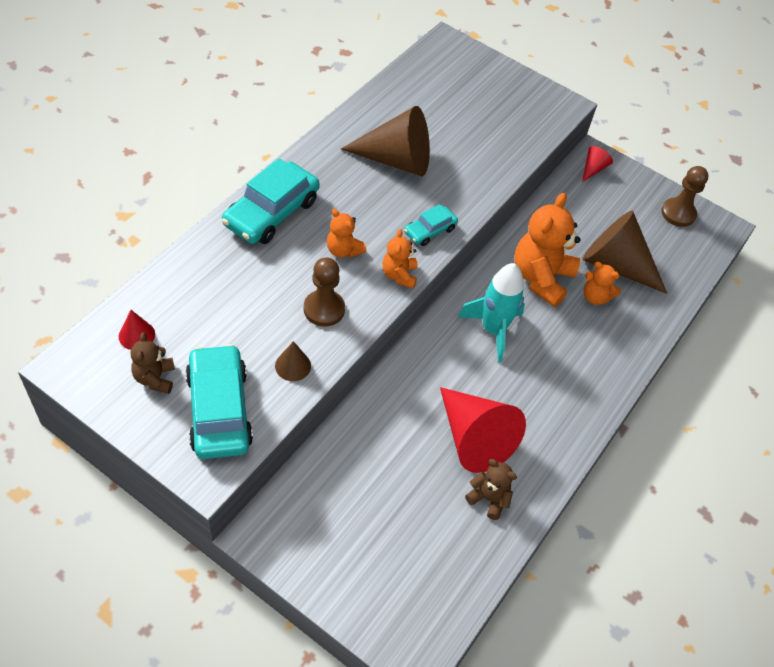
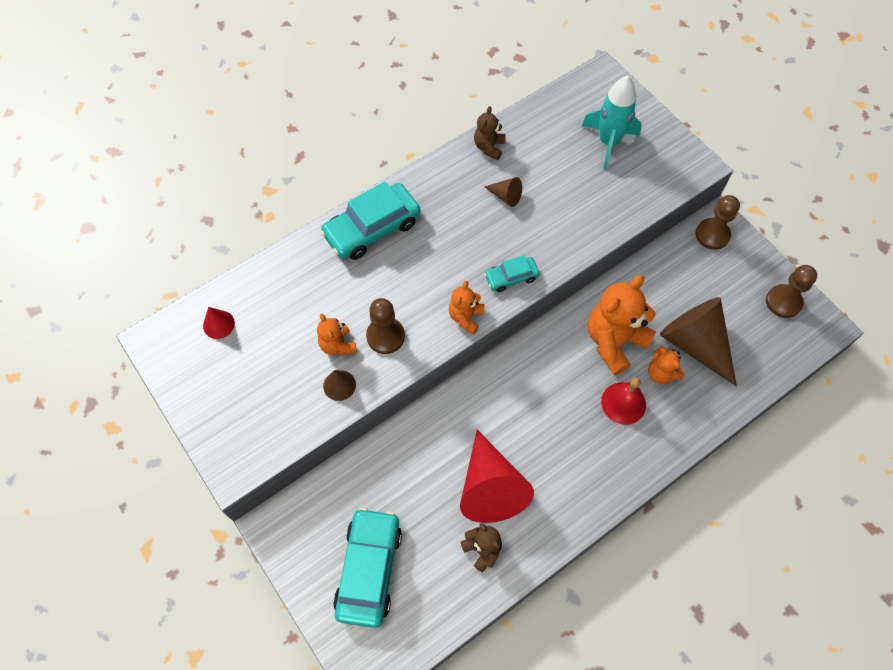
camera: 25 degrees right, 10 degrees up
brown teddy bear [131,332,175,394] -> brown teddy bear moved to [474,106,506,160]
turquoise car [185,344,253,459] -> turquoise car moved to [333,508,402,628]
orange teddy bear [327,209,366,258] -> orange teddy bear moved to [317,314,357,356]
brown cone [341,106,430,176] -> brown cone [484,177,522,207], size x0.45
turquoise rocket [458,263,525,362] -> turquoise rocket moved to [582,76,642,169]
red cone [582,146,613,182] -> brown pawn [695,195,740,250]
none -> red bell [601,378,646,425]

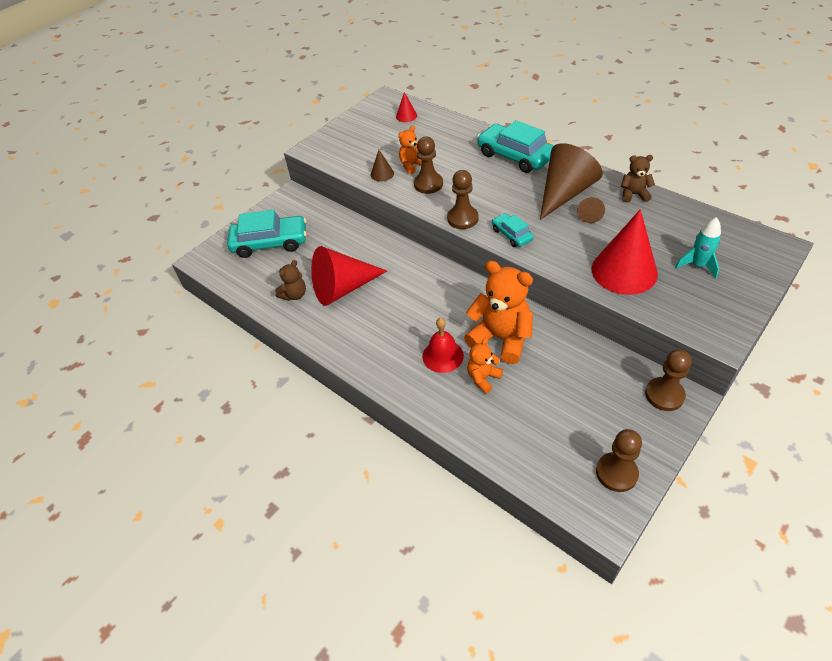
camera: 80 degrees right, 15 degrees down
orange teddy bear [449,281,485,334] -> brown pawn [447,170,478,229]
turquoise rocket [582,76,642,169] -> turquoise rocket [675,217,721,279], size x0.66
brown cone [660,297,737,386] -> brown cone moved to [540,143,603,220]
none -> red cone [592,209,658,295]

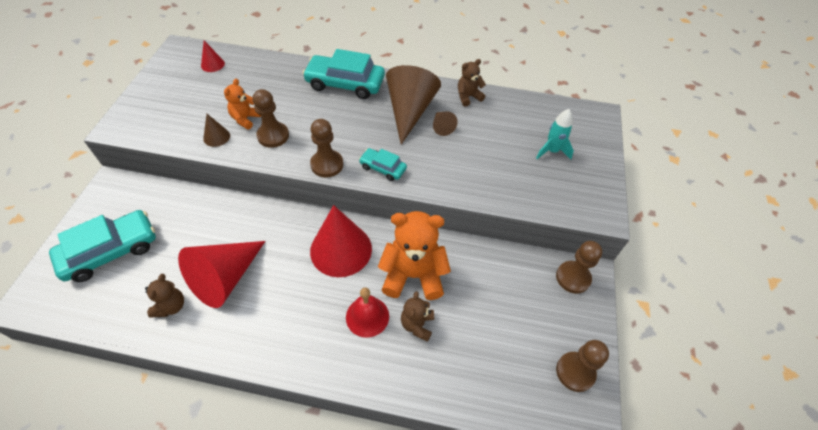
camera: 35 degrees left, 5 degrees up
orange teddy bear [467,338,503,394] -> brown teddy bear [401,291,434,342]
red cone [592,209,658,295] -> red cone moved to [310,205,372,277]

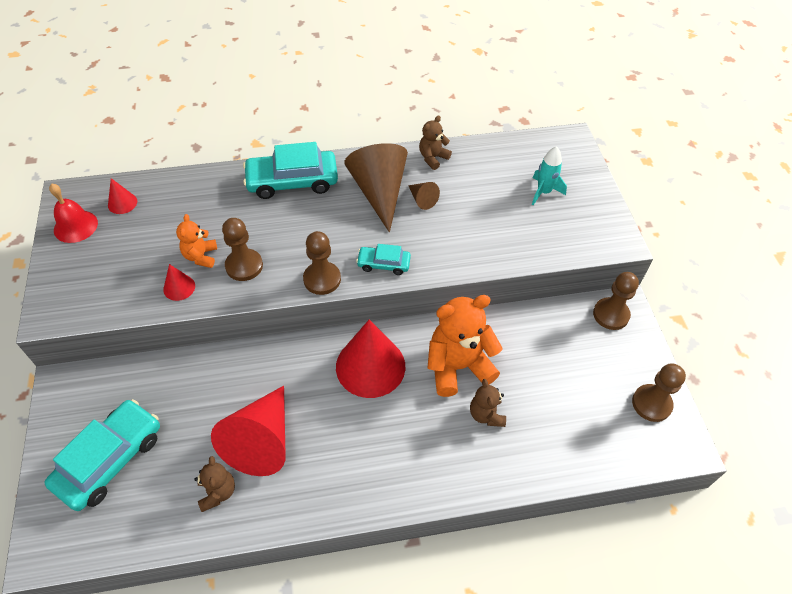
camera: 20 degrees left, 0 degrees up
brown cone [203,114,230,147] -> red cone [163,264,195,301]
red bell [346,288,389,338] -> red bell moved to [49,183,98,243]

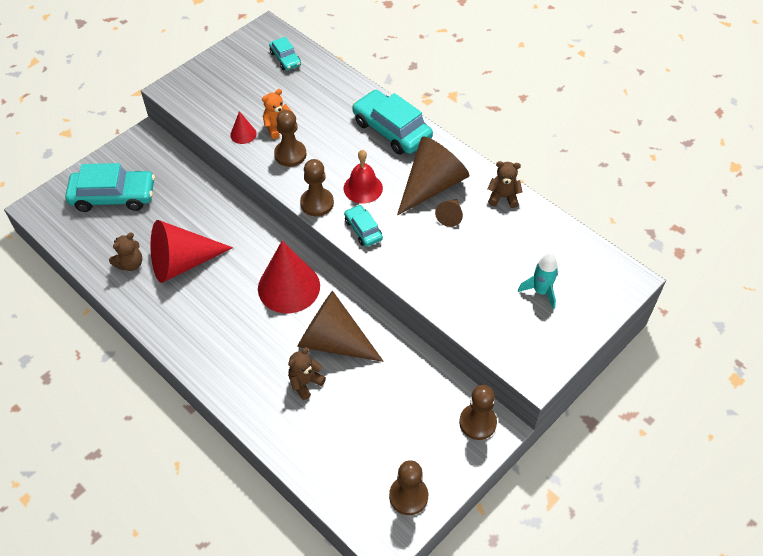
camera: 55 degrees right, 0 degrees up
red bell [49,183,98,243] -> red bell moved to [344,150,383,204]
red cone [108,178,137,214] -> turquoise car [269,37,301,70]
orange teddy bear [428,295,503,397] -> brown cone [297,291,384,362]

